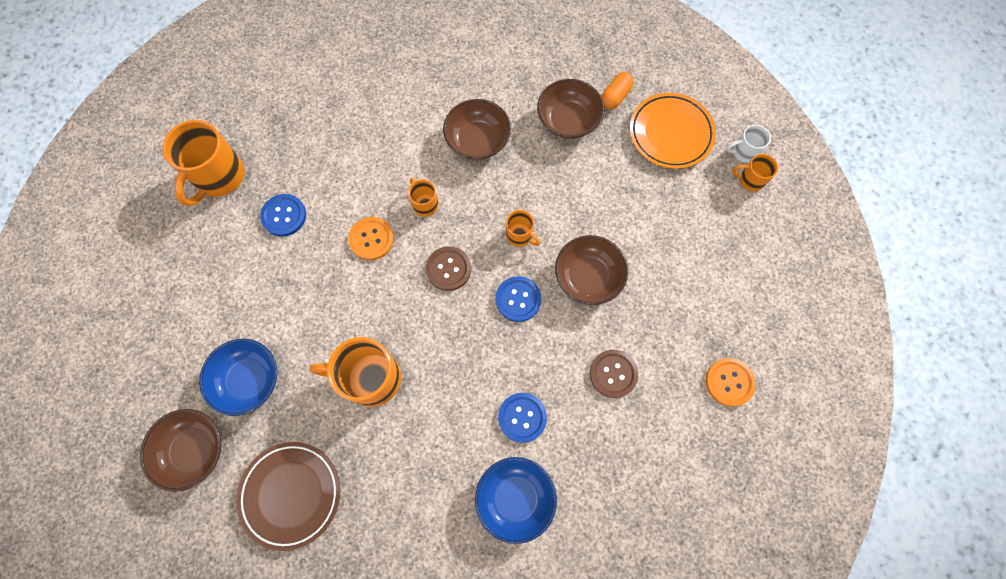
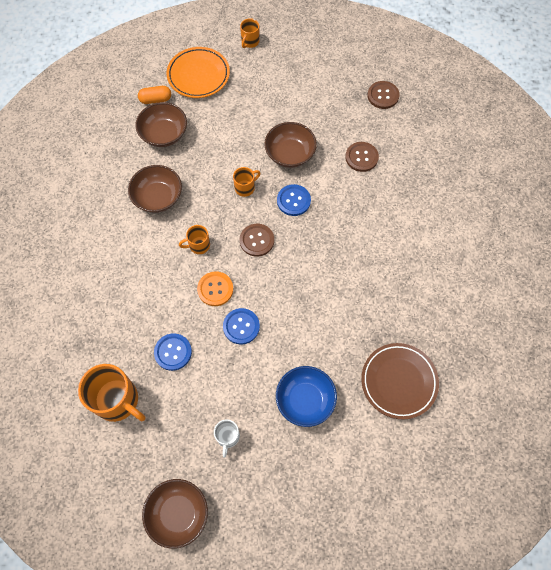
camera: 75 degrees left, 5 degrees down
brown bowl [140,409,222,492] -> brown bowl moved to [142,479,208,549]
orange mug [310,337,401,407] -> none
blue bowl [475,457,557,544] -> none
blue button [498,393,547,443] -> blue button moved to [223,308,260,344]
orange capsule [601,72,634,110] -> orange capsule turned 60 degrees counterclockwise [138,86,171,104]
orange button [706,358,756,407] -> brown button [367,81,400,109]
white mug [726,125,771,163] -> white mug moved to [214,419,240,458]

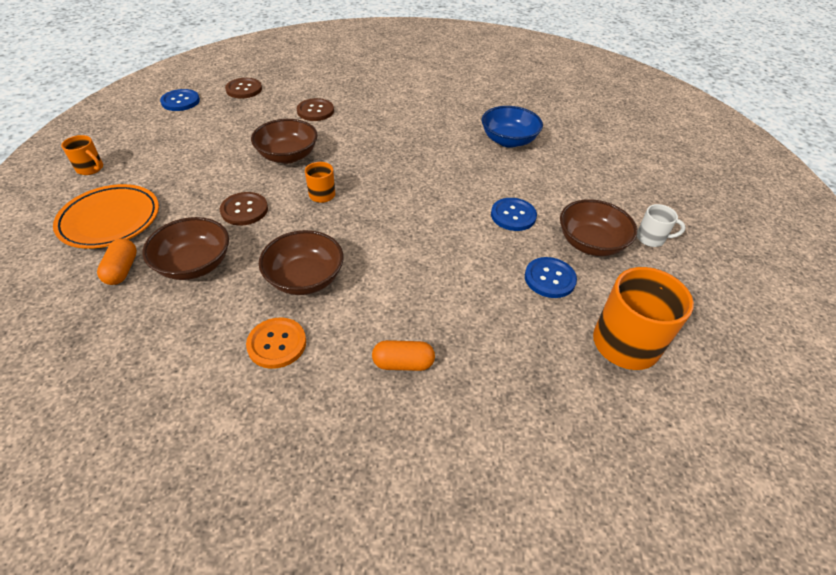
camera: 85 degrees left, 20 degrees down
brown bowl [142,479,208,549] -> brown bowl moved to [560,199,637,256]
orange mug [179,225,210,254] -> none
orange button [197,271,233,306] -> orange button moved to [246,317,306,369]
brown button [240,224,274,257] -> brown button moved to [220,192,268,226]
blue bowl [276,366,337,427] -> blue bowl moved to [482,106,543,148]
blue button [277,184,311,216] -> blue button moved to [160,89,200,111]
brown plate [361,343,439,419] -> none
none -> orange capsule [372,340,435,371]

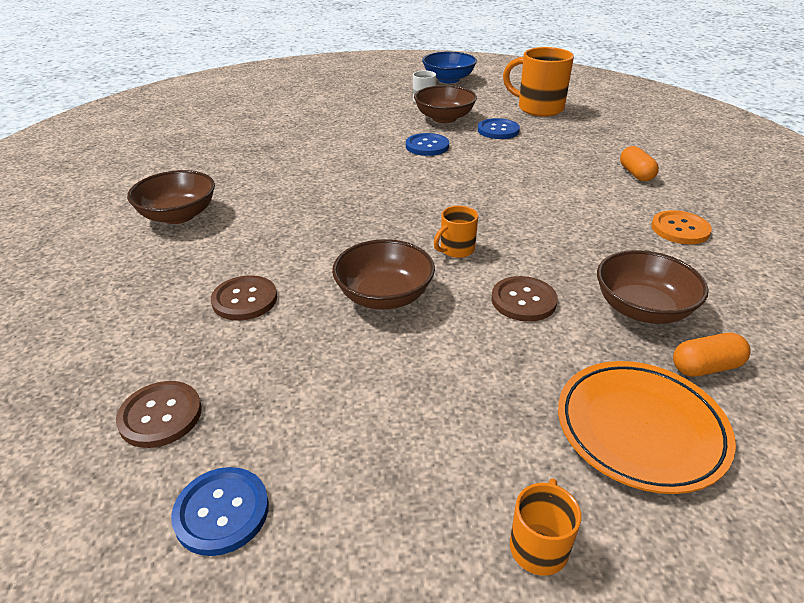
camera: 100 degrees left, 10 degrees down
brown bowl [259,230,344,295] -> brown bowl moved to [127,170,215,224]
blue bowl [482,106,543,148] -> blue bowl moved to [422,52,477,83]

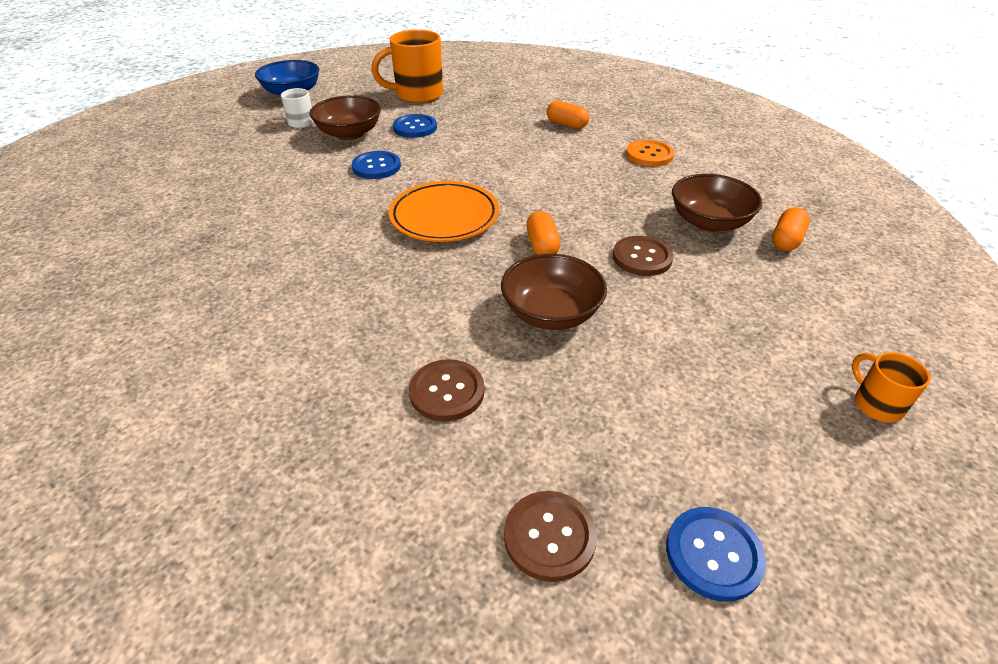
camera: 45 degrees left, 5 degrees up
brown bowl [127,170,215,224] -> none
orange mug [434,206,478,258] -> orange capsule [526,211,560,255]
orange plate [558,361,736,494] -> orange plate moved to [389,181,499,242]

